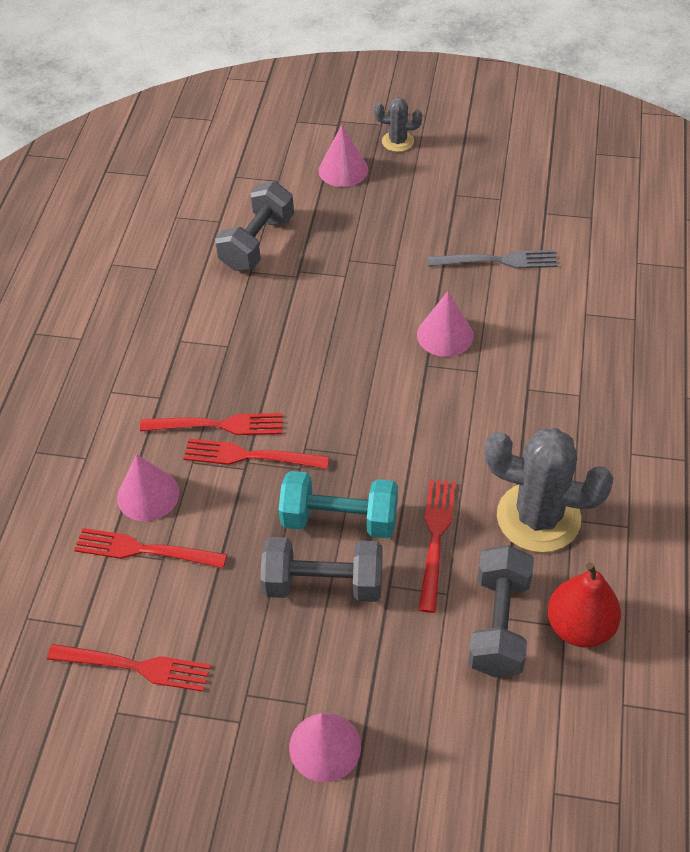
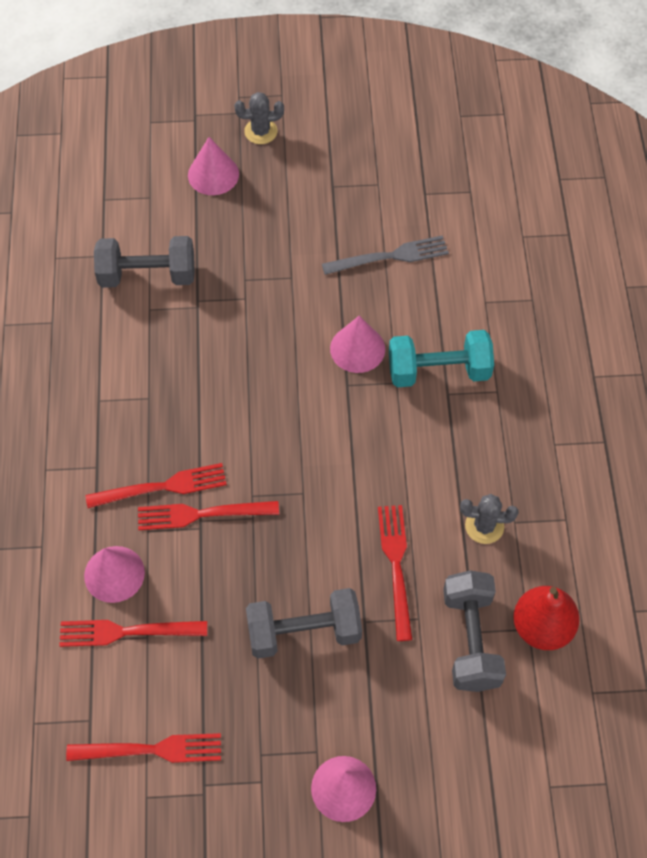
camera: 15 degrees left, 10 degrees up
grey dumbbell [215,181,294,271] -> grey dumbbell turned 75 degrees clockwise [94,236,195,288]
turquoise dumbbell [279,471,398,539] -> turquoise dumbbell moved to [389,330,494,387]
grey cactus [485,428,613,553] -> grey cactus [460,494,518,544], size x0.50

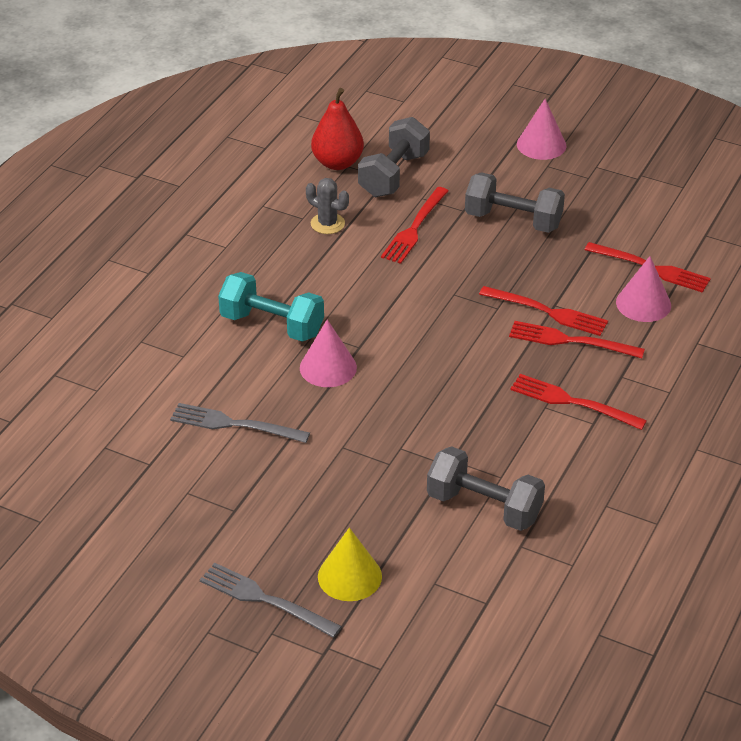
camera: 150 degrees left, 20 degrees down
red fork [66,733,221,763] -> red fork moved to [510,374,647,430]
pink cone [188,137,239,195] -> yellow cone [318,528,382,601]
grey cactus [234,92,284,144] -> grey fork [200,563,342,638]

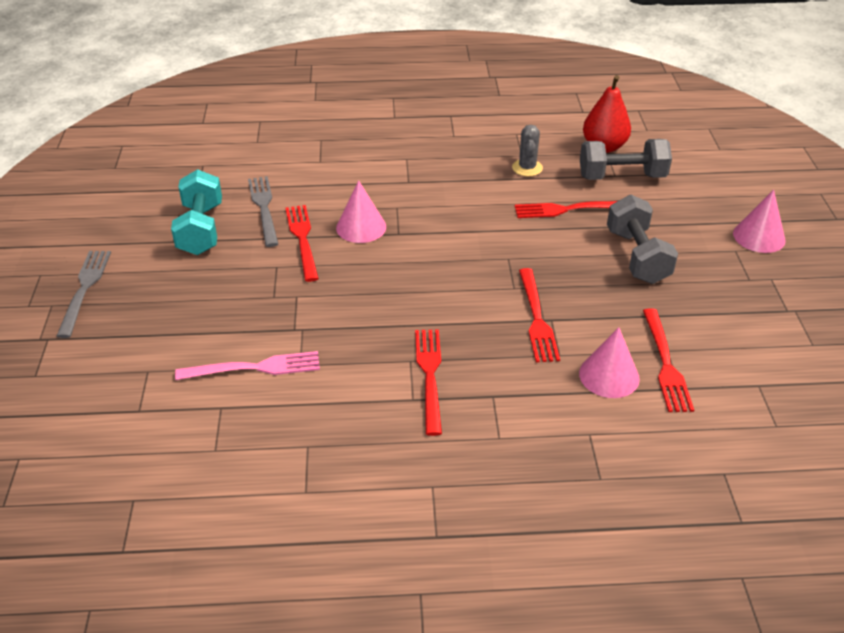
camera: 60 degrees right, 0 degrees up
turquoise dumbbell [218,272,324,342] -> turquoise dumbbell moved to [171,169,222,255]
yellow cone [318,528,382,601] -> none
grey dumbbell [427,446,545,531] -> pink fork [175,351,320,380]
red fork [509,321,645,358] -> red fork moved to [285,205,319,282]

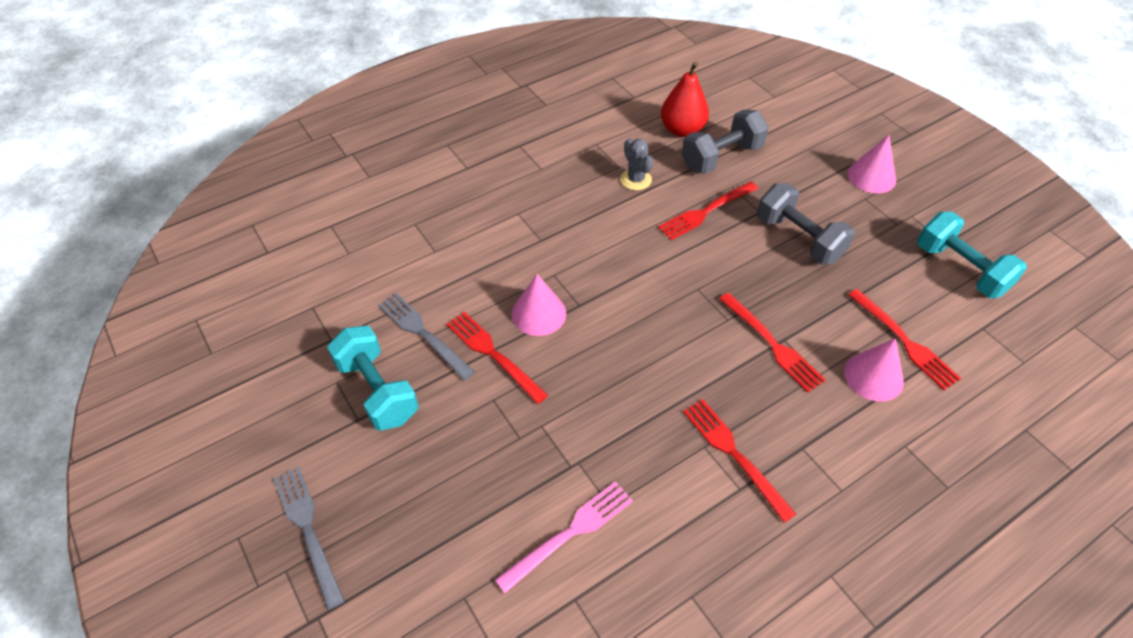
camera: 30 degrees left, 10 degrees up
none -> turquoise dumbbell [917,212,1027,298]

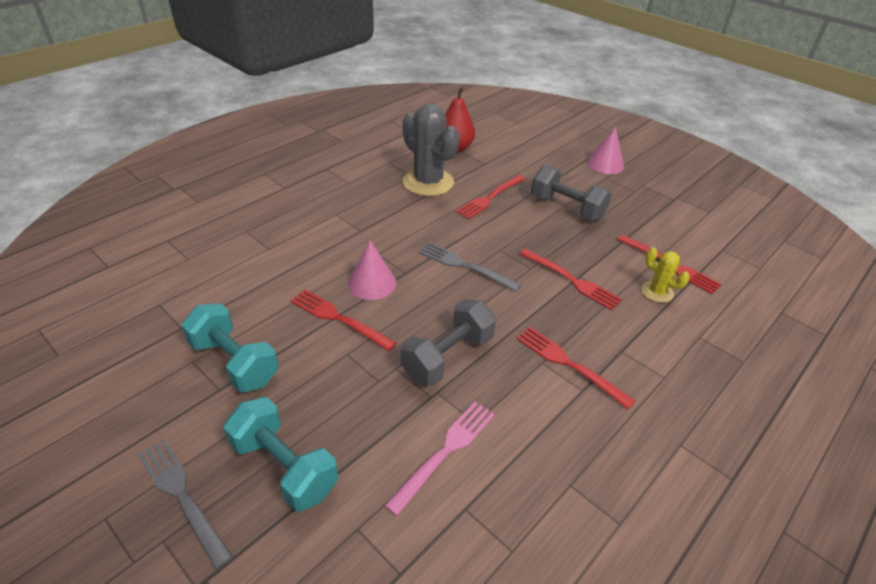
camera: 15 degrees left, 10 degrees down
grey fork [378,293,475,381] -> grey fork moved to [418,242,521,292]
grey cactus [620,138,653,190] -> grey cactus [403,103,460,196], size x2.00
grey dumbbell [682,109,769,174] -> grey dumbbell moved to [401,299,496,386]
pink cone [844,338,904,401] -> yellow cactus [642,248,690,303]
turquoise dumbbell [917,212,1027,298] -> turquoise dumbbell moved to [223,397,338,512]

